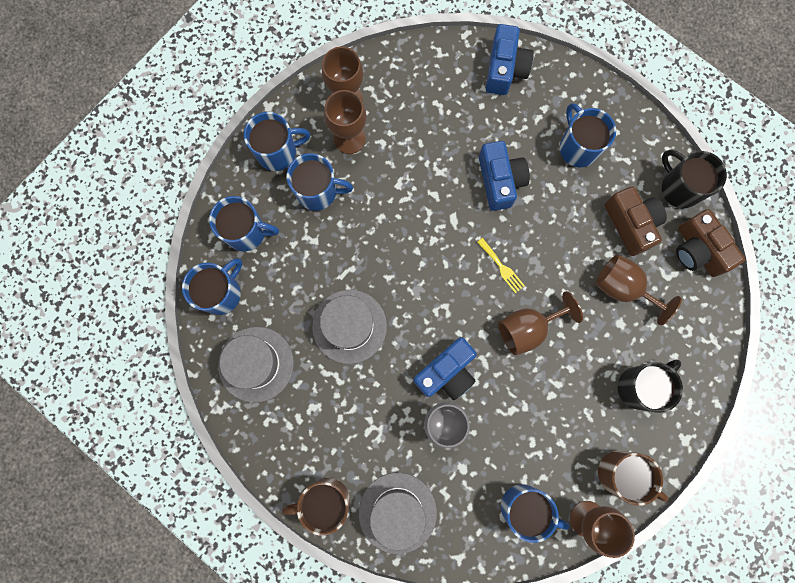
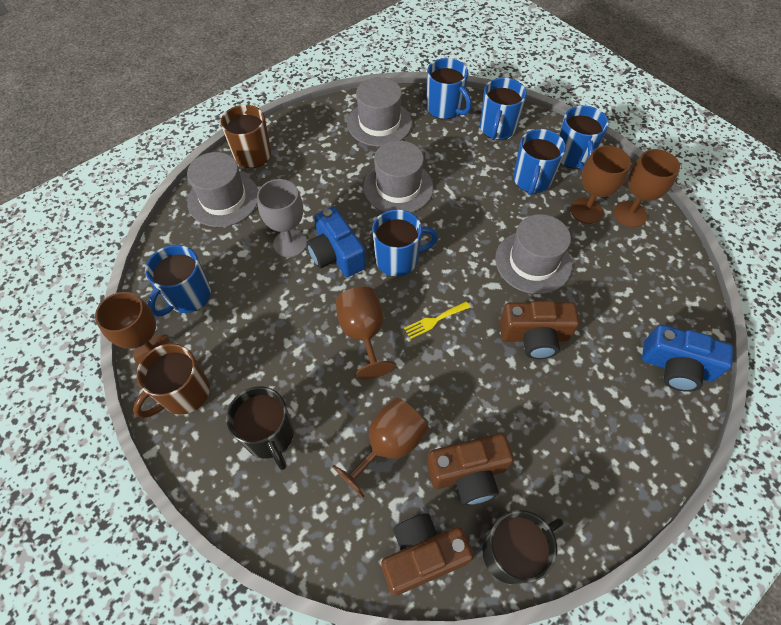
camera: 100 degrees right, 20 degrees down
blue camera [479,141,530,211] -> brown camera [500,301,579,359]
blue mug [560,103,616,167] -> blue mug moved to [372,209,438,277]
none -> grey hat [495,214,572,294]

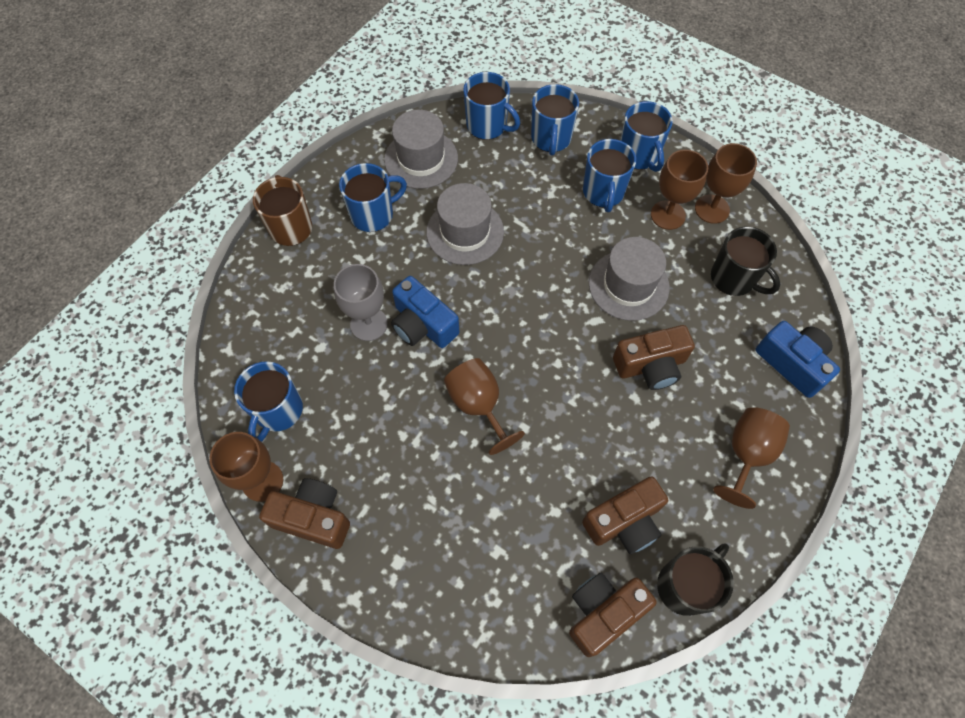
camera: 15 degrees left, 5 degrees up
brown mug [133,343,210,418] -> brown camera [259,478,350,549]
grey hat [187,152,258,227] -> none
black mug [226,386,294,470] -> black mug moved to [711,227,780,296]
brown goblet [332,398,429,498] -> brown goblet moved to [713,407,790,509]
blue mug [372,209,438,277] -> blue mug moved to [339,163,407,232]
yellow fork [404,301,470,339] -> none
blue camera [642,324,733,392] -> blue camera turned 135 degrees counterclockwise [756,321,840,398]

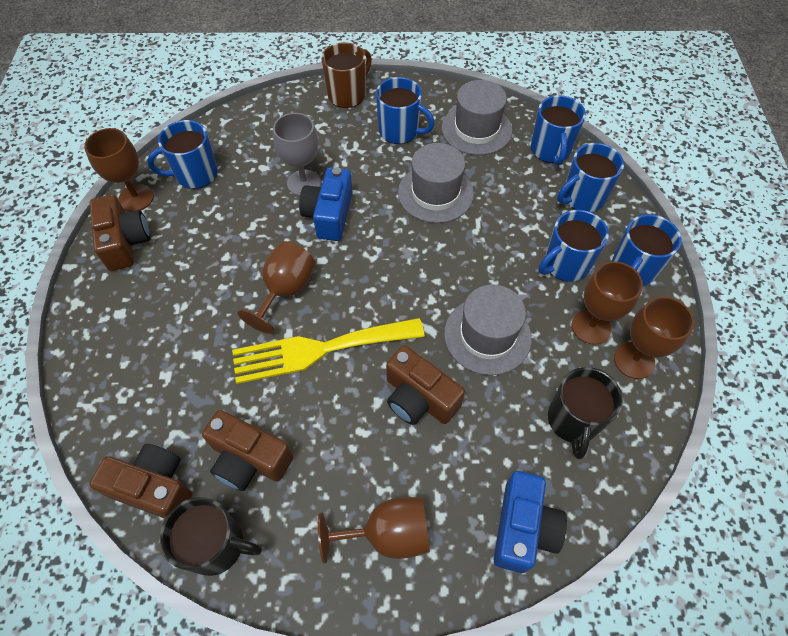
camera: 55 degrees right, 5 degrees down
none -> yellow fork [232,318,425,384]

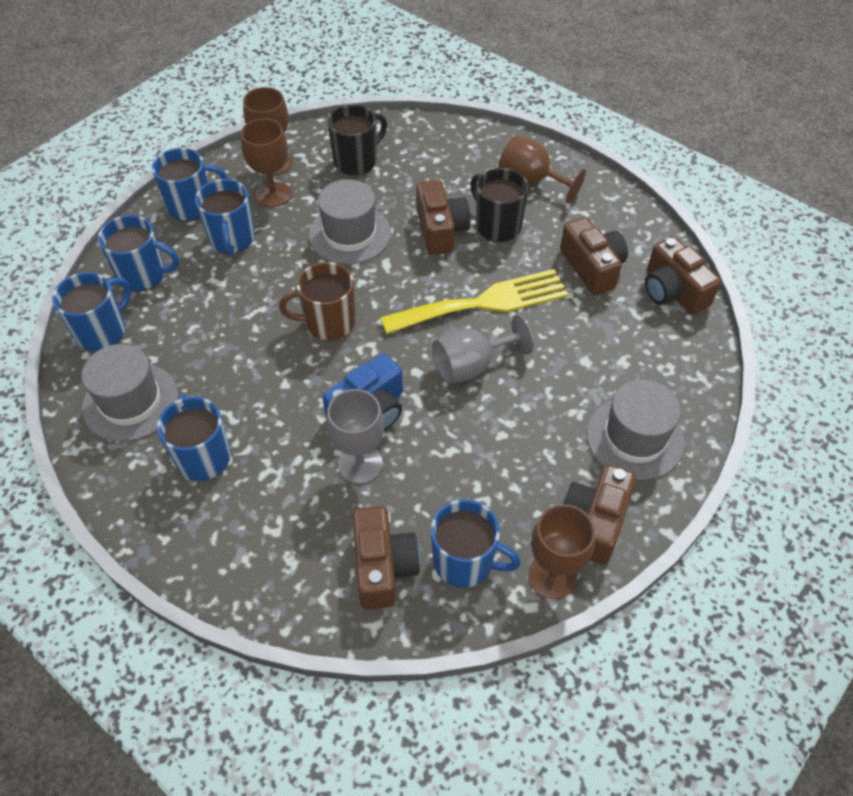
camera: 140 degrees left, 5 degrees down
black mug [160,497,262,576] -> black mug moved to [470,168,529,242]
yellow fork [232,318,425,384] -> yellow fork turned 45 degrees counterclockwise [380,269,568,334]
brown goblet [238,241,316,334] -> grey goblet [432,314,534,384]
brown mug [321,42,372,108] -> brown mug moved to [279,262,355,340]
grey hat [398,143,474,223] -> grey hat moved to [586,380,685,480]
blue camera [494,471,567,573] -> none
blue mug [539,210,609,282] -> blue mug turned 75 degrees clockwise [195,179,255,256]
none -> brown camera [353,506,420,610]

